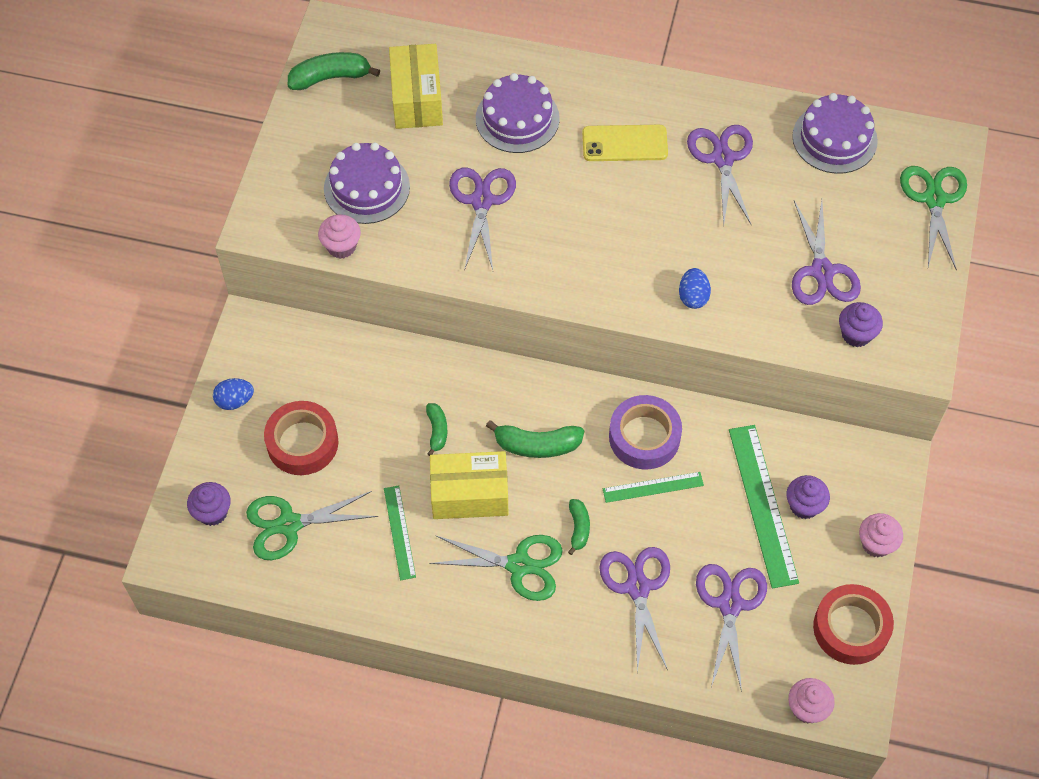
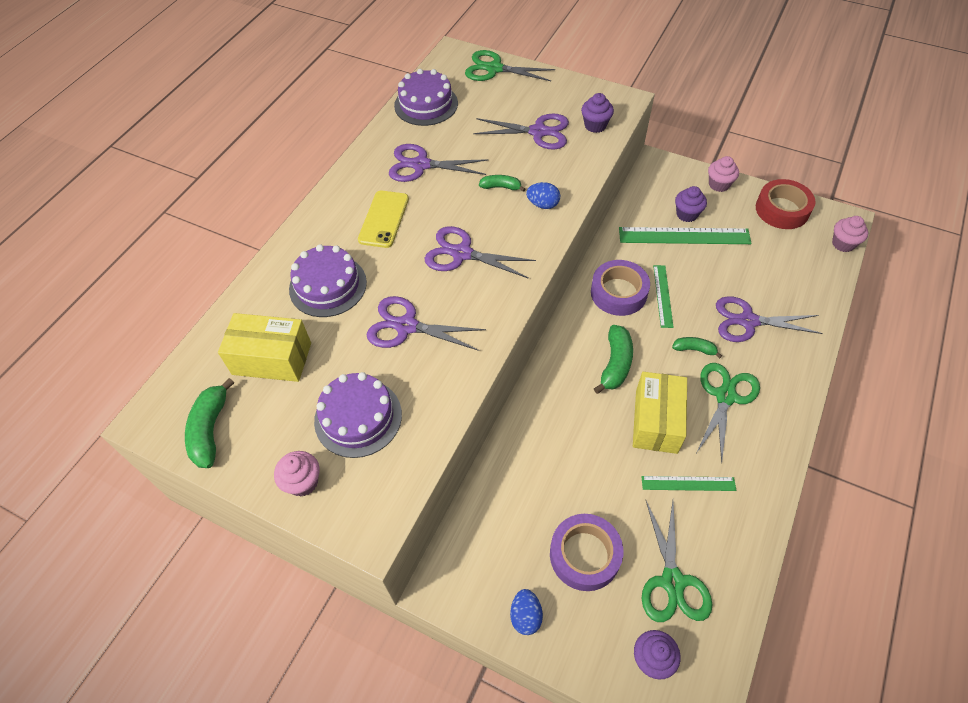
camera: 75 degrees left, 5 degrees down
red tape [264,401,338,475] -> purple tape [550,514,623,591]
pink cupcake [318,214,361,259] -> pink cupcake moved to [274,451,320,497]
green banana [426,403,447,456] -> green banana moved to [479,175,525,192]
purple scissors [696,564,767,692] -> purple scissors moved to [424,226,536,279]

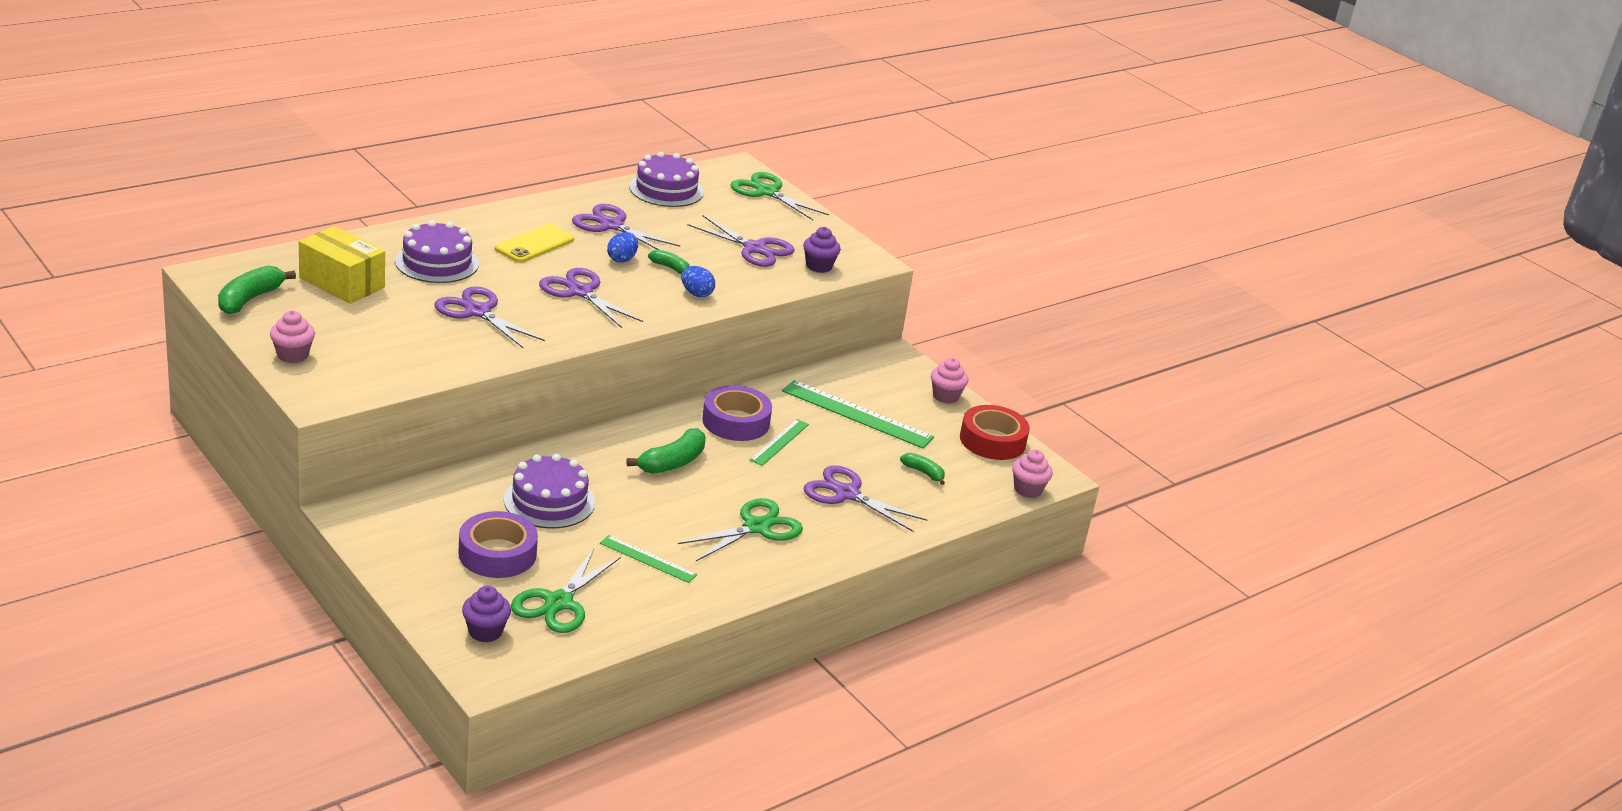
camera: 20 degrees right, 25 degrees down
purple cake [314,372,402,458] -> purple cake moved to [504,454,595,529]
blue egg [510,589,543,635] -> blue egg moved to [607,232,638,263]
yellow box [633,372,687,454] -> none
green banana [672,337,722,358] -> green banana moved to [900,453,945,485]
purple cupcake [675,186,707,222] -> none

